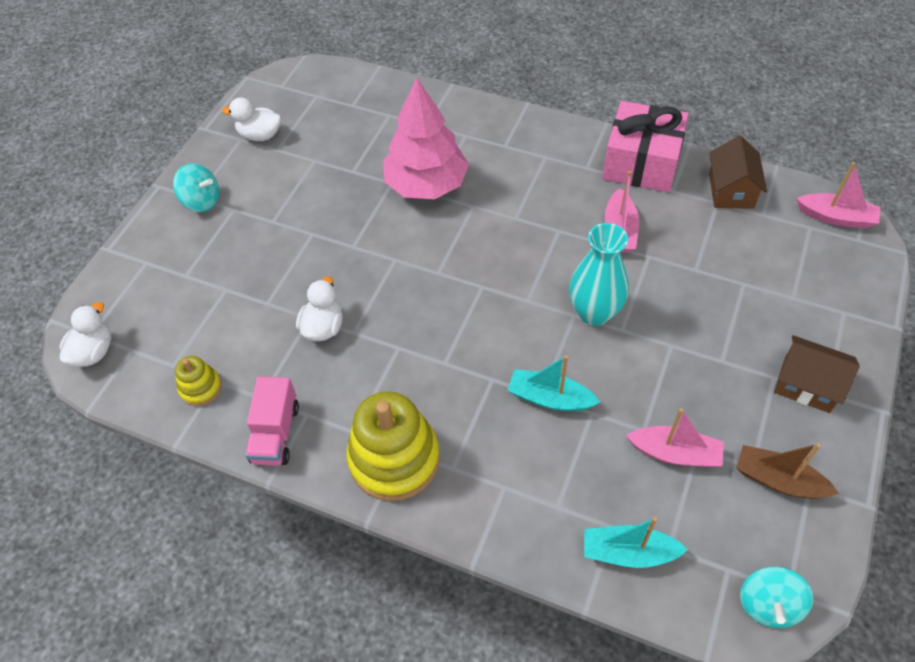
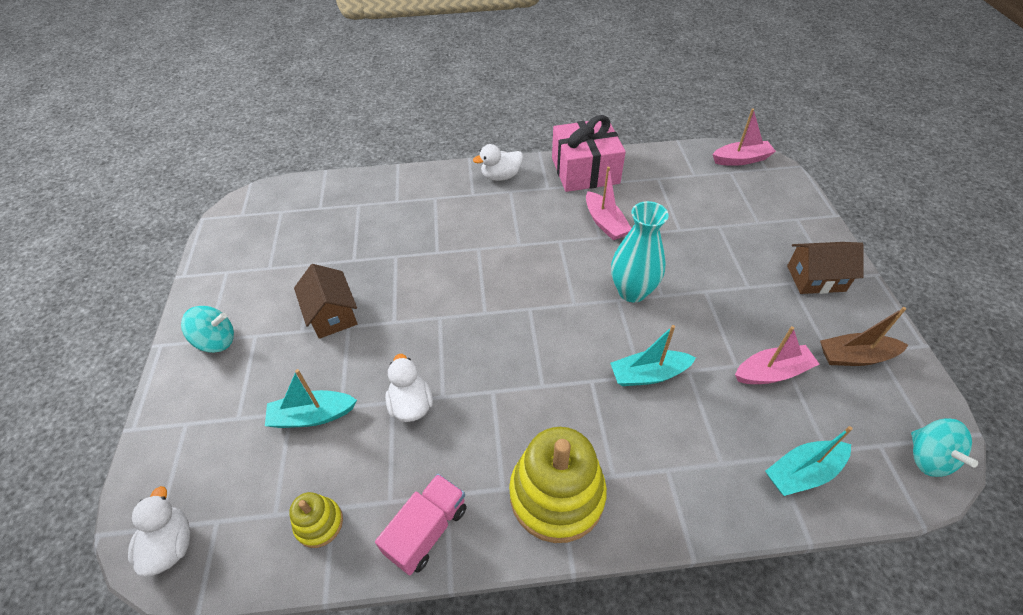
camera: 30 degrees left, 5 degrees down
white duck [222,97,281,141] -> white duck moved to [473,144,523,181]
pink truck [245,376,299,466] -> pink truck turned 120 degrees counterclockwise [375,474,467,575]
pink tree [383,78,469,199] -> none
brown house [709,136,767,209] -> brown house moved to [294,264,358,339]
none -> turquoise boat [265,369,357,428]

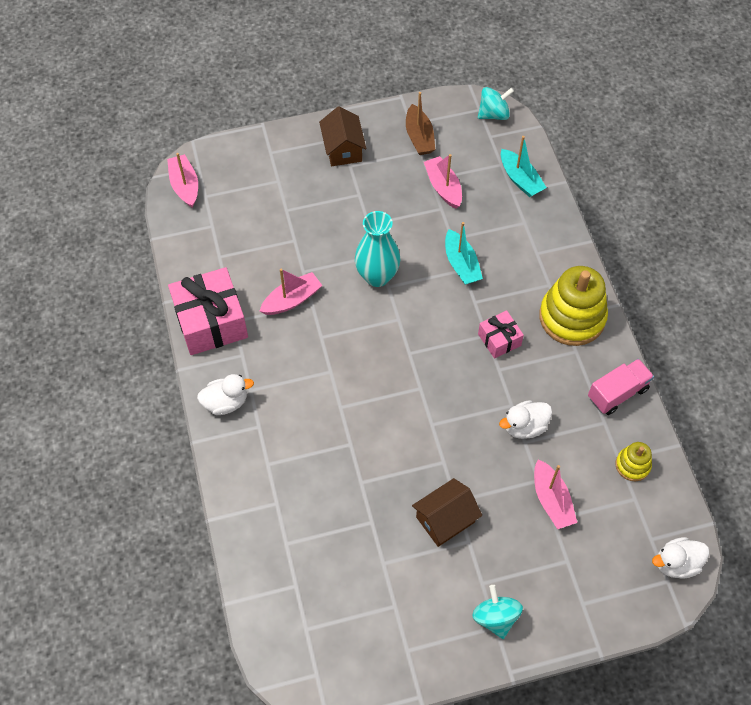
camera: 100 degrees left, 10 degrees up
turquoise boat [265,369,357,428] -> pink boat [534,459,577,529]
pink truck [375,474,467,575] -> pink truck turned 120 degrees clockwise [588,359,654,415]
white duck [473,144,523,181] -> white duck turned 75 degrees counterclockwise [197,374,254,415]
none -> pink gift [478,310,524,359]

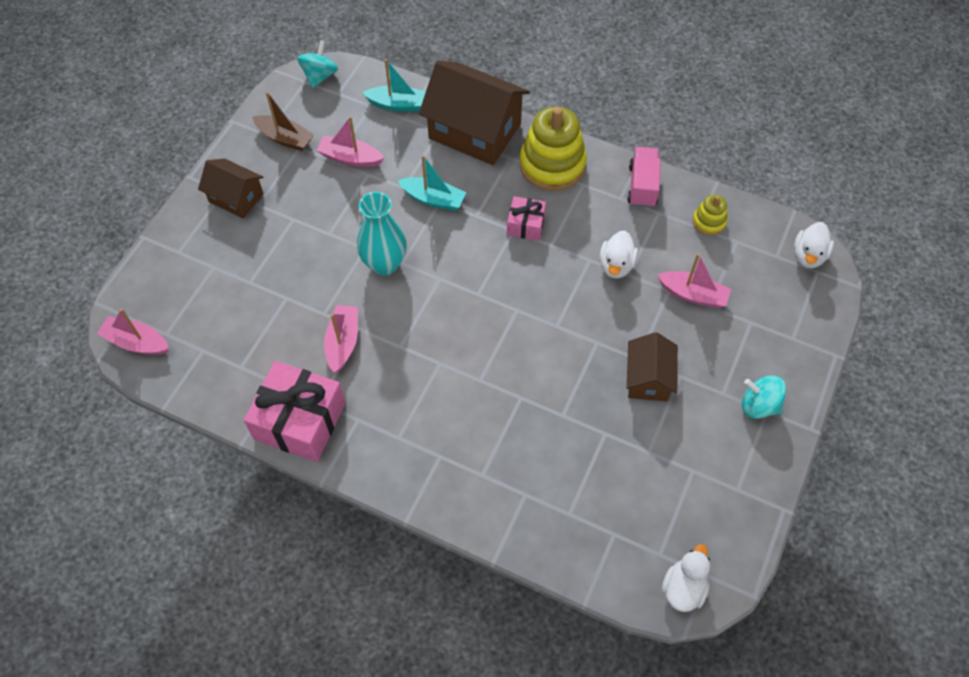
camera: 50 degrees left, 0 degrees up
white duck [197,374,254,415] -> white duck moved to [662,544,710,612]
none -> brown house [419,61,530,165]

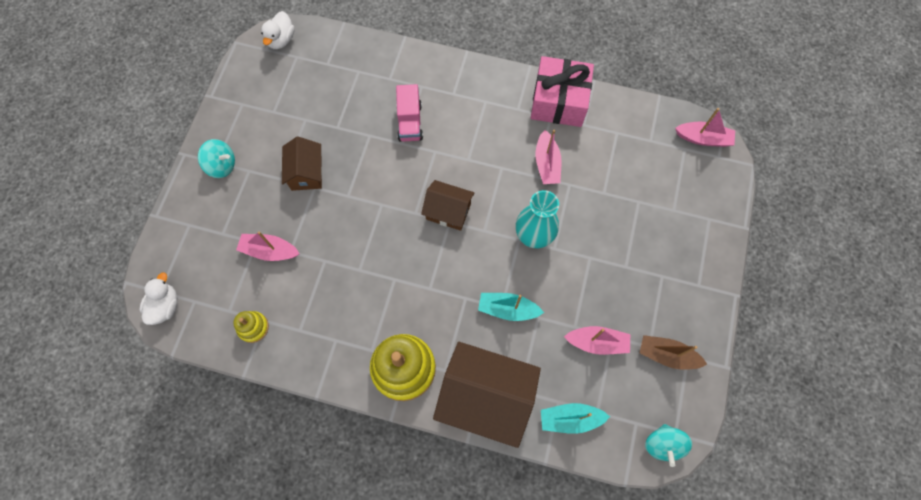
camera: 170 degrees right, 10 degrees up
brown house [198,158,263,219] -> brown house moved to [421,180,475,231]
pink gift [507,196,546,241] -> none
white duck [599,230,638,278] -> none
pink truck [627,147,661,208] -> pink truck moved to [396,84,423,142]

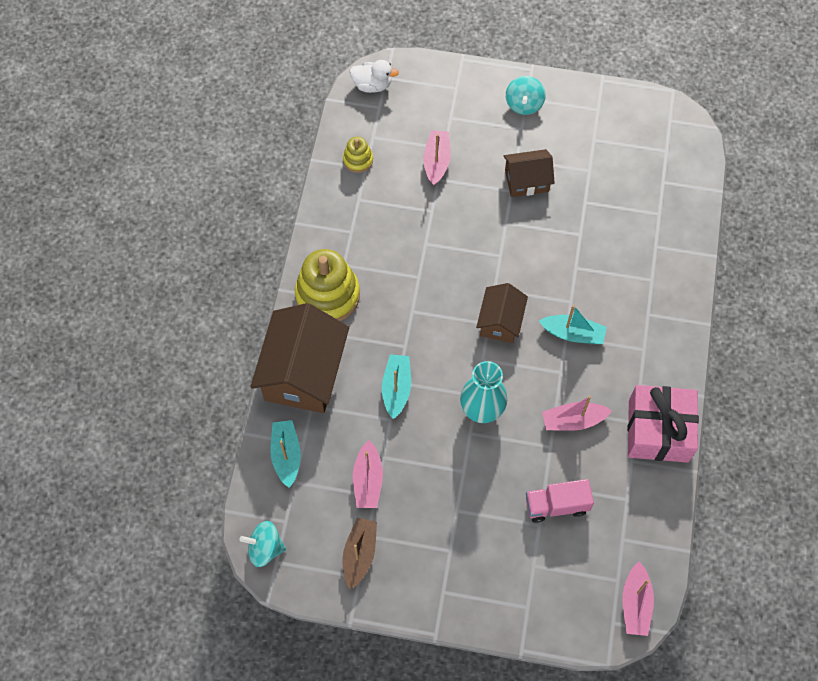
camera: 85 degrees right, 5 degrees down
white duck [261,11,295,49] -> none
pink truck [396,84,423,142] -> pink truck moved to [526,479,594,523]
none -> turquoise boat [539,305,607,344]

